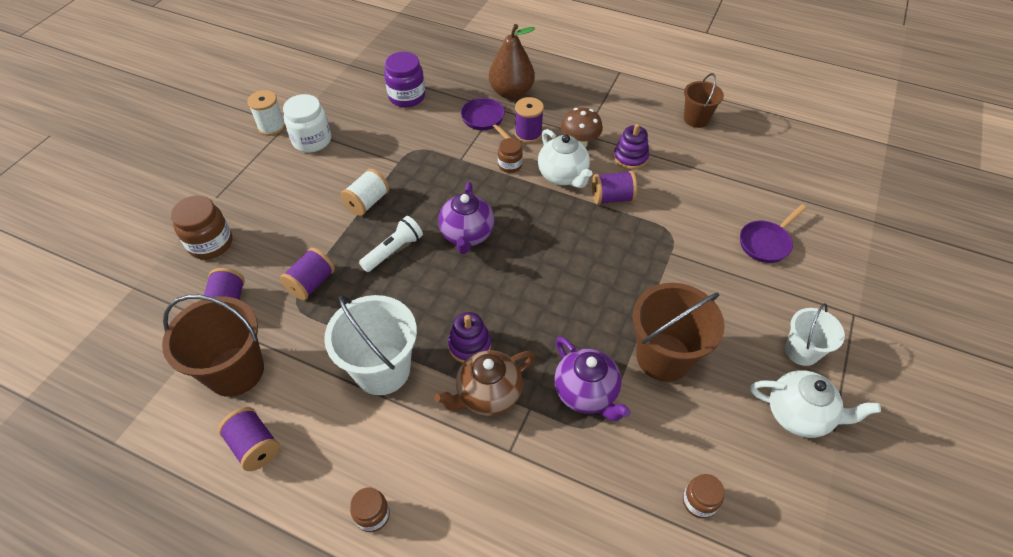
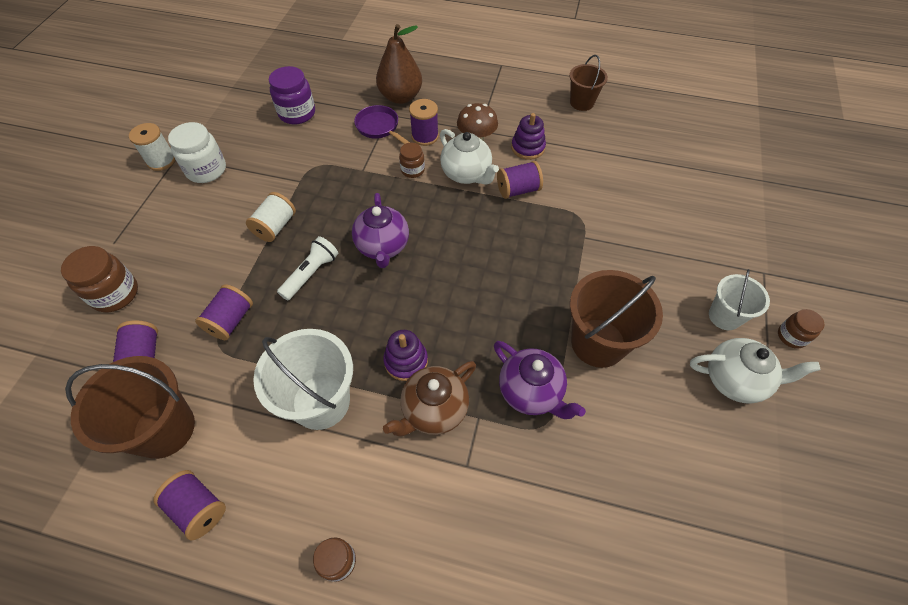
camera: 10 degrees left, 5 degrees up
brown jar [683,474,725,518] -> brown jar moved to [778,309,825,349]
purple pan [740,204,806,263] -> none

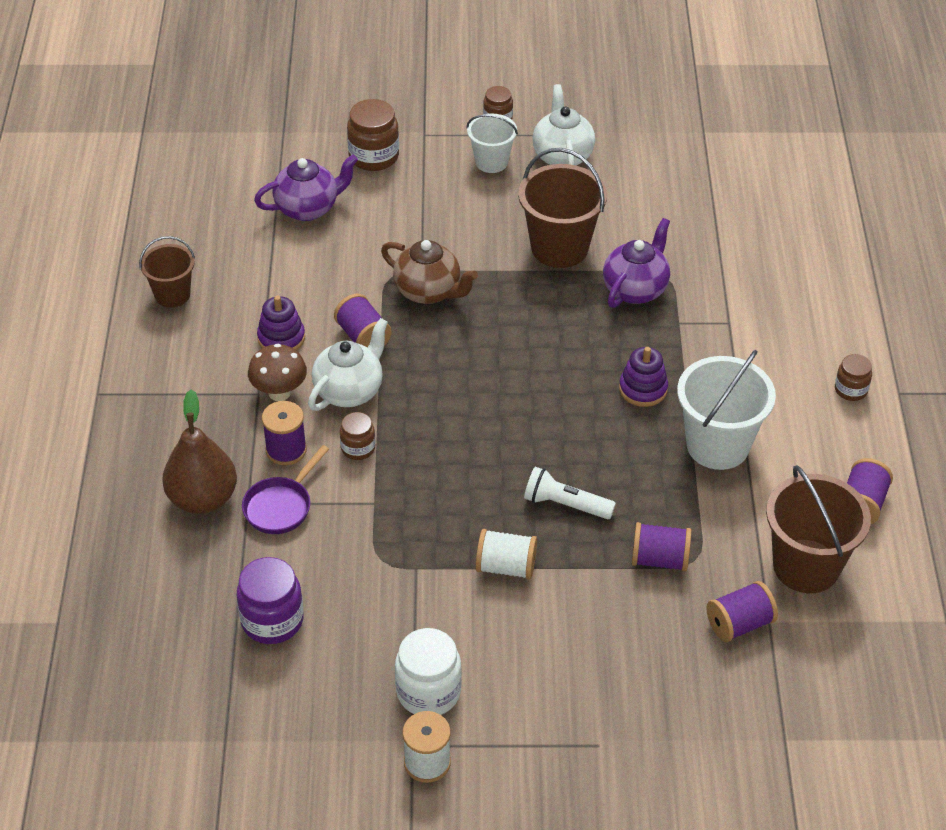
camera: 105 degrees left, 10 degrees down
brown jar [61,246,138,312] -> brown jar moved to [347,99,399,171]
purple teapot [352,193,409,268] -> purple teapot moved to [254,154,358,221]
brown teapot [383,361,476,437] -> brown teapot moved to [381,240,478,304]

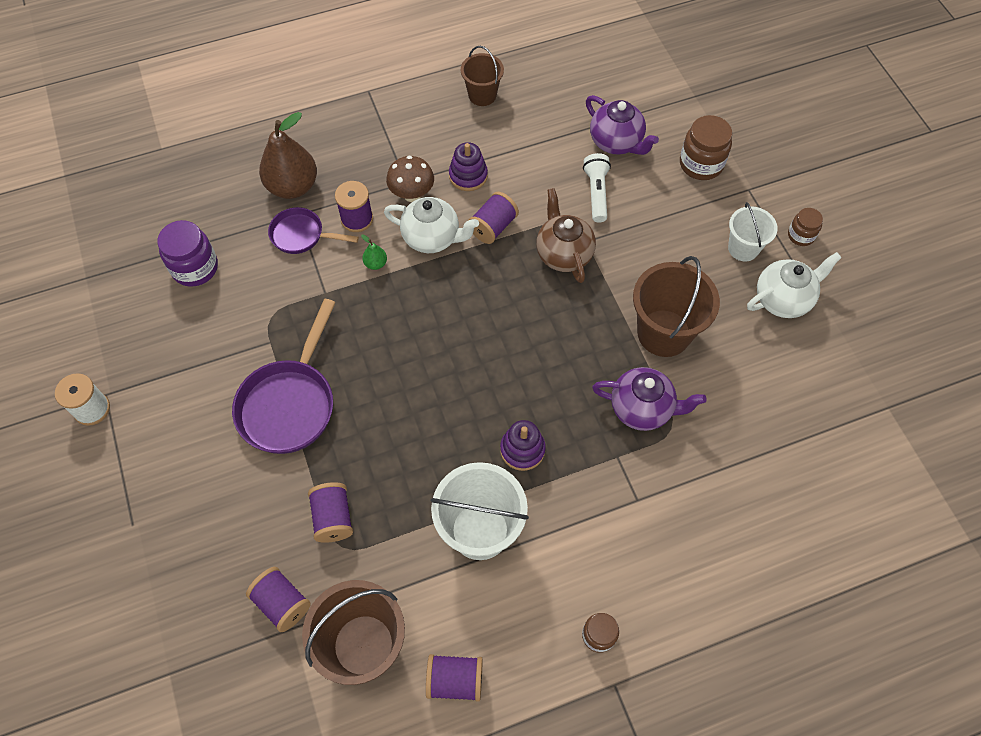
camera: 70 degrees right, 15 degrees up
brown jar [340,412,375,460] -> green pear [361,234,387,270]
brown teapot [381,240,478,304] -> brown teapot turned 150 degrees clockwise [536,188,596,283]
white jar [395,628,462,715] -> none
white spool [476,529,537,580] -> purple pan [232,299,336,454]
white flashlight [524,467,616,520] -> white flashlight moved to [583,153,611,223]

